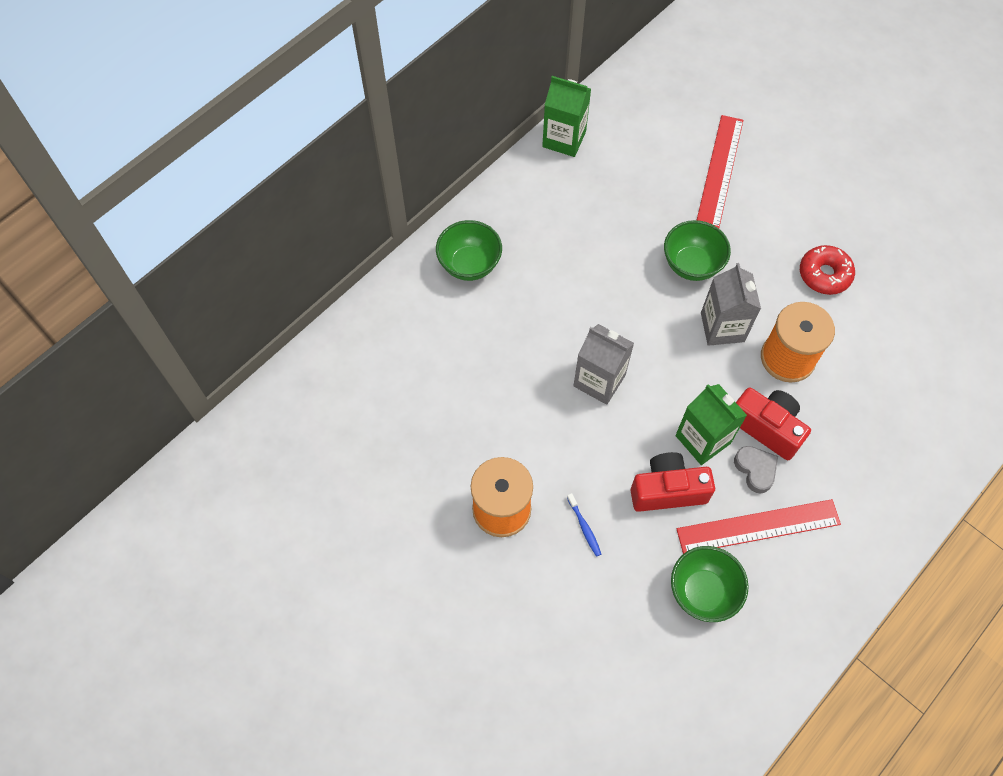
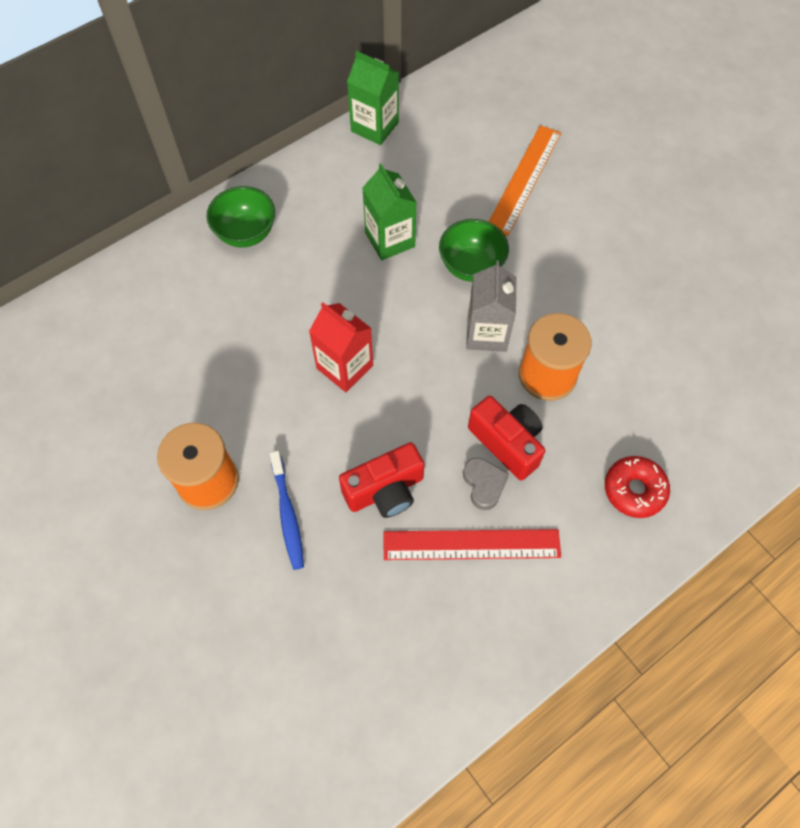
camera: 10 degrees right, 0 degrees up
blue toothbrush [567,493,601,557] -> blue toothbrush [270,451,304,570], size x1.69
grey carton [573,324,634,405] -> red carton [309,302,373,392]
red camera [631,452,715,512] -> red camera turned 150 degrees clockwise [339,442,424,518]
green bowl [671,546,749,622] -> none
green carton [676,384,747,465] -> green carton moved to [362,164,417,260]
red ruler [697,115,743,228] -> orange ruler [489,125,561,236]
red donut [800,245,855,295] -> red donut moved to [605,456,670,518]

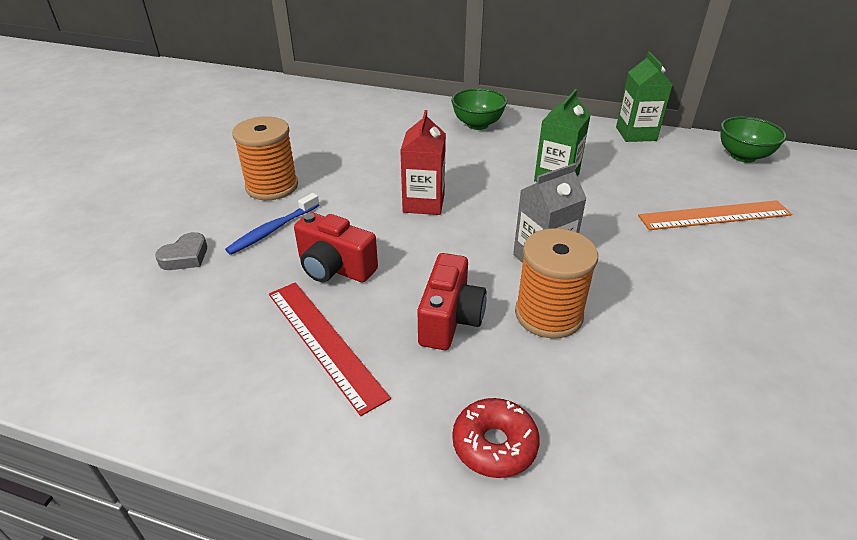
camera: 55 degrees right, 25 degrees down
green bowl [439,219,509,282] -> green bowl moved to [720,116,787,163]
grey heart [463,458,509,510] -> grey heart moved to [155,232,207,270]

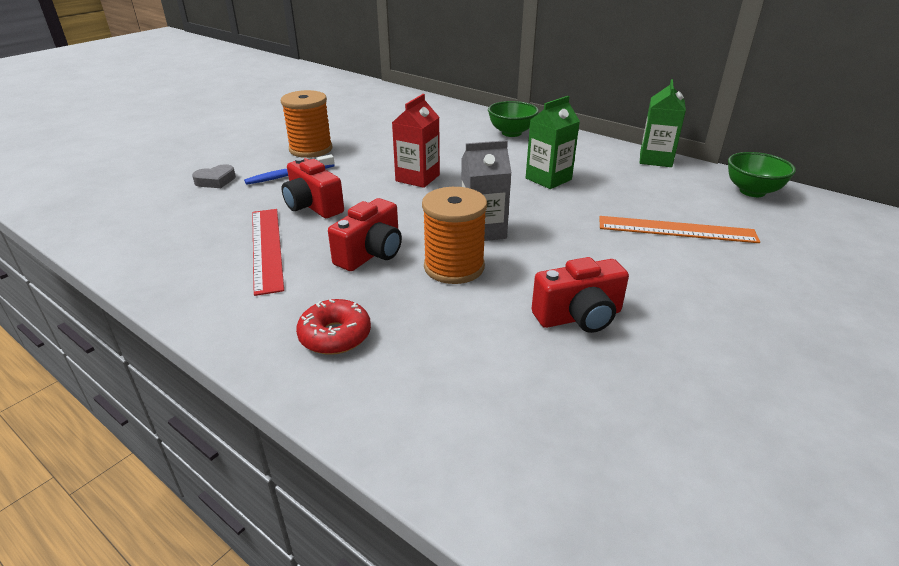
camera: 20 degrees right, 5 degrees down
none -> red camera [532,257,629,333]

